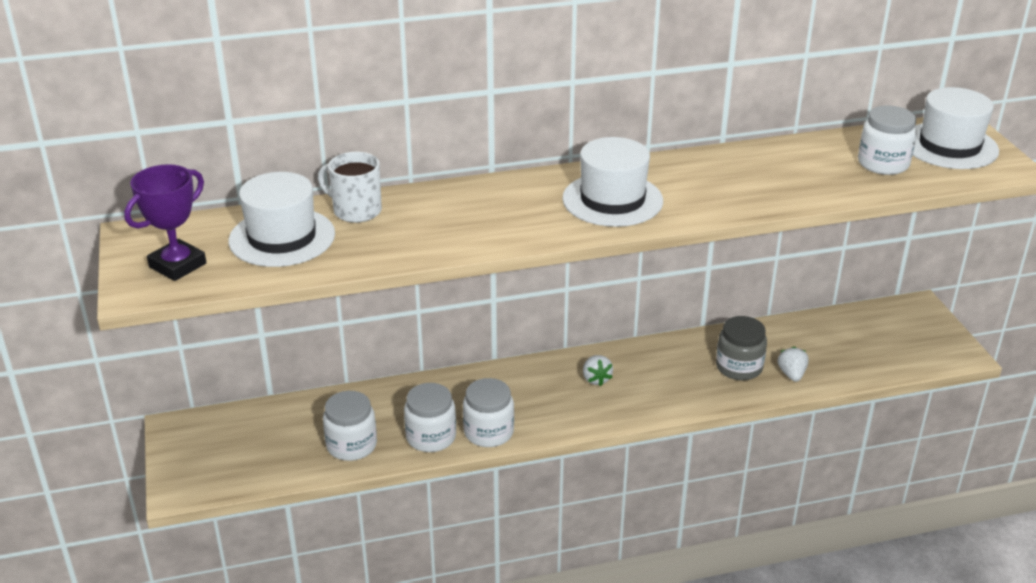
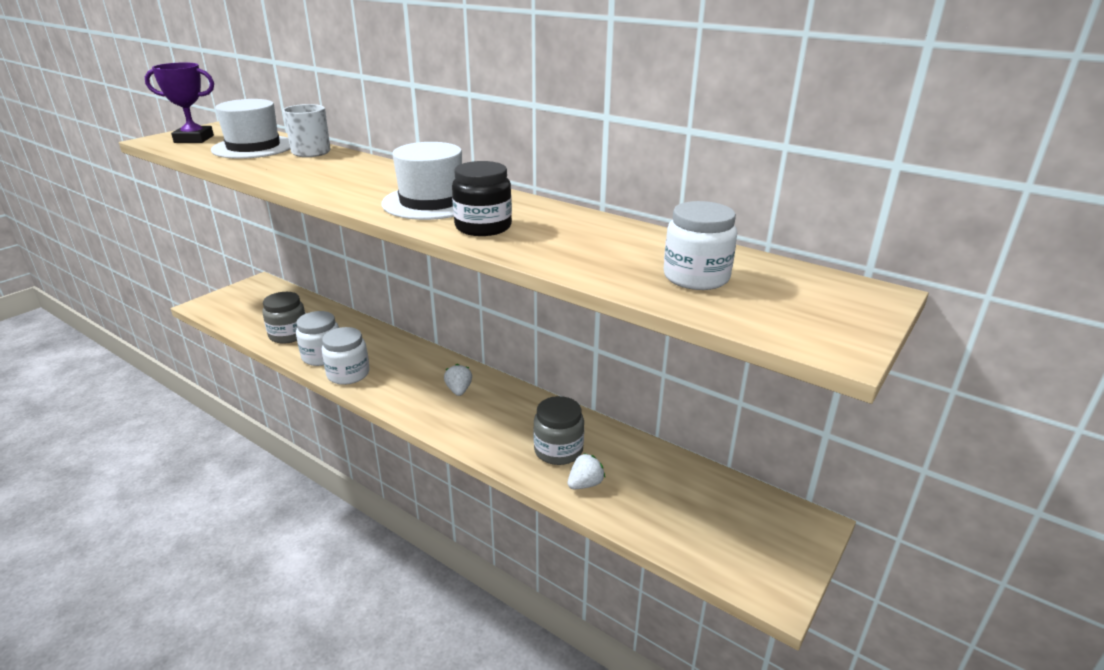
camera: 50 degrees right, 5 degrees down
white jar [323,391,377,461] -> grey jar [262,292,305,344]
white strawberry [583,355,613,386] -> white strawberry turned 135 degrees clockwise [444,364,472,396]
white hat [913,87,999,169] -> none
none -> black jar [452,161,512,236]

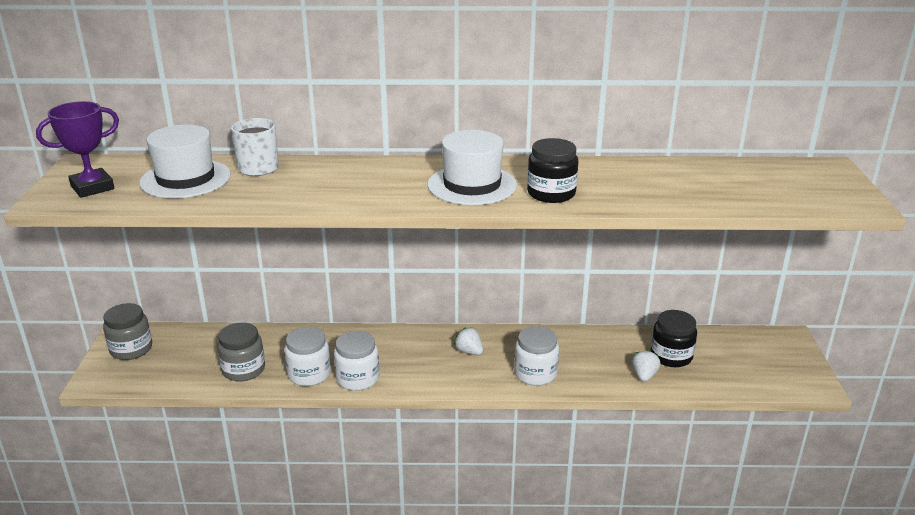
camera: 35 degrees left, 0 degrees up
grey jar [533,396,584,465] -> grey jar moved to [103,303,152,360]
white jar [663,201,737,290] -> white jar moved to [514,326,559,386]
none -> black jar [651,310,697,367]

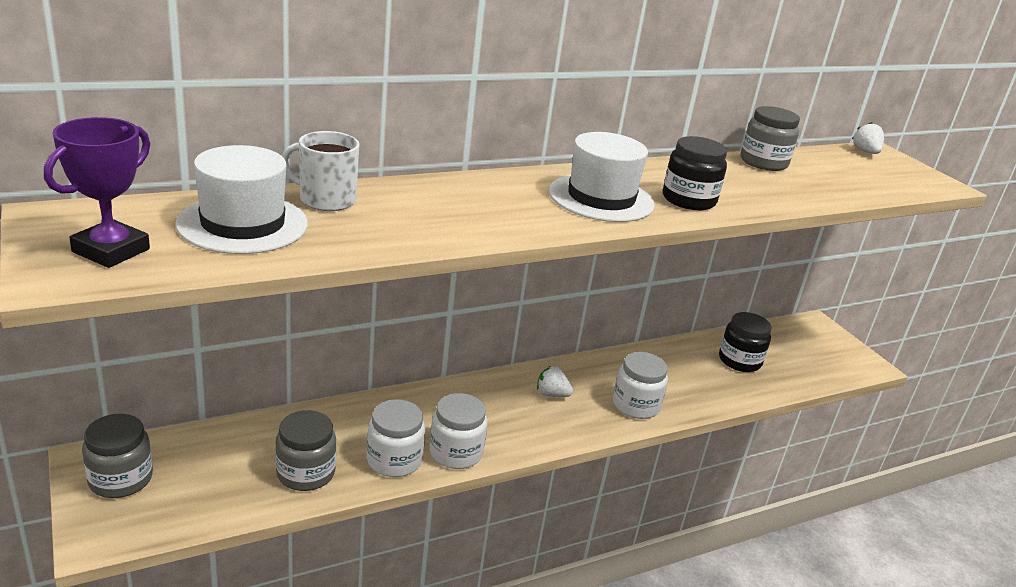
camera: 30 degrees left, 0 degrees up
white strawberry [632,350,660,382] -> white strawberry moved to [852,122,884,154]
none -> grey jar [741,106,800,171]

